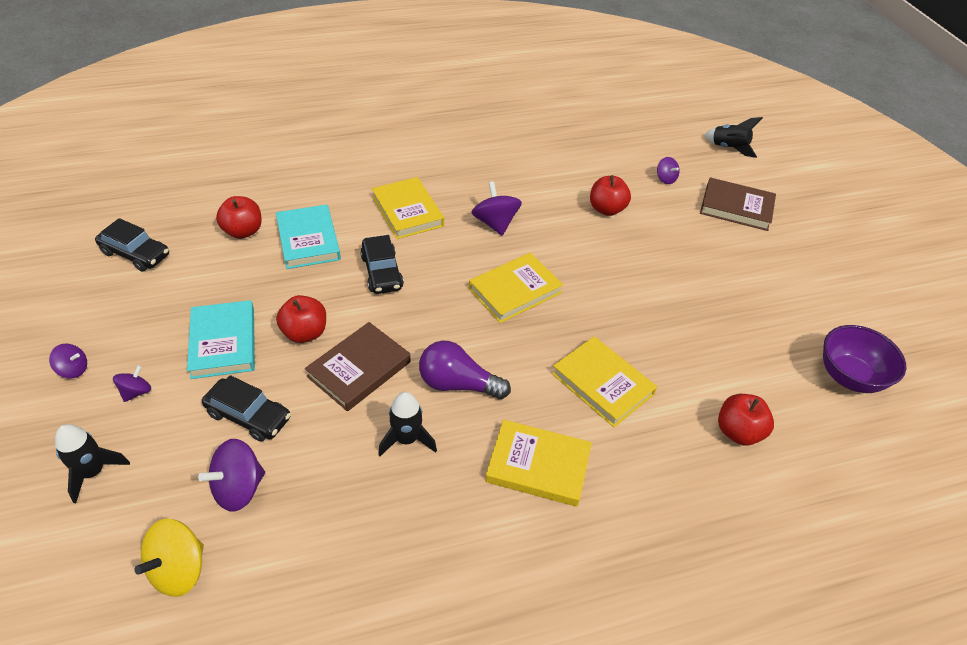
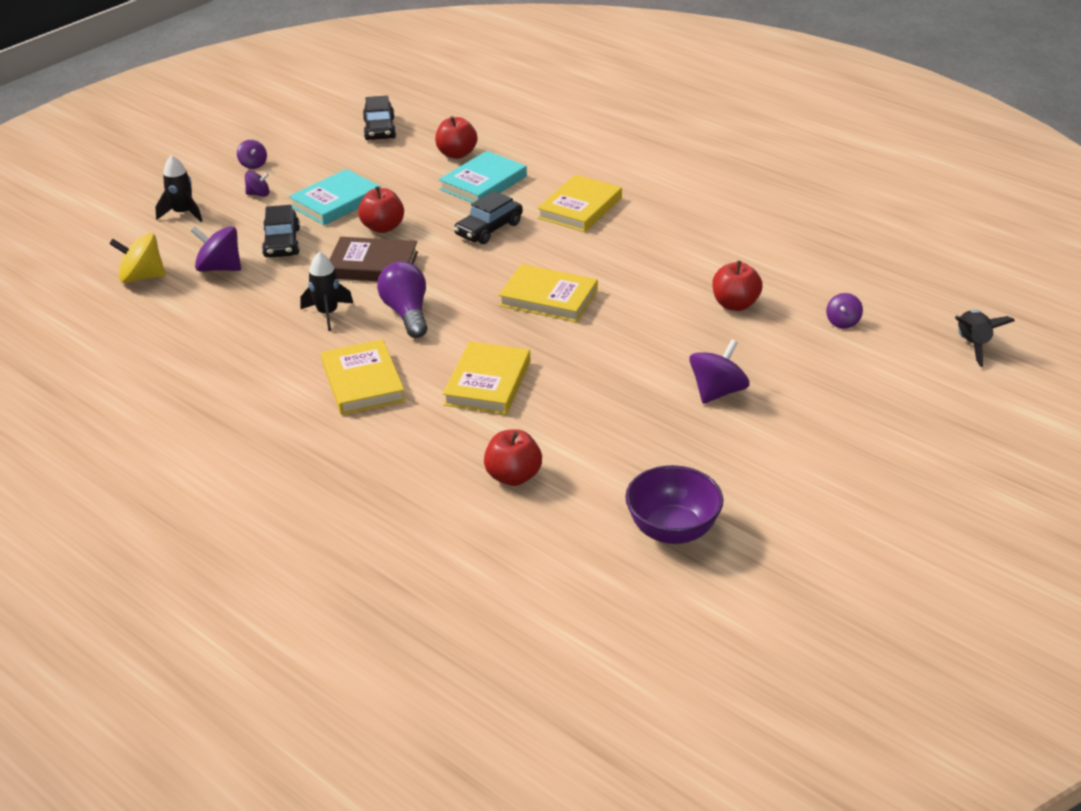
camera: 60 degrees right, 10 degrees down
purple spinning top [472,181,522,236] -> purple spinning top moved to [689,339,750,404]
brown book [700,177,776,231] -> none

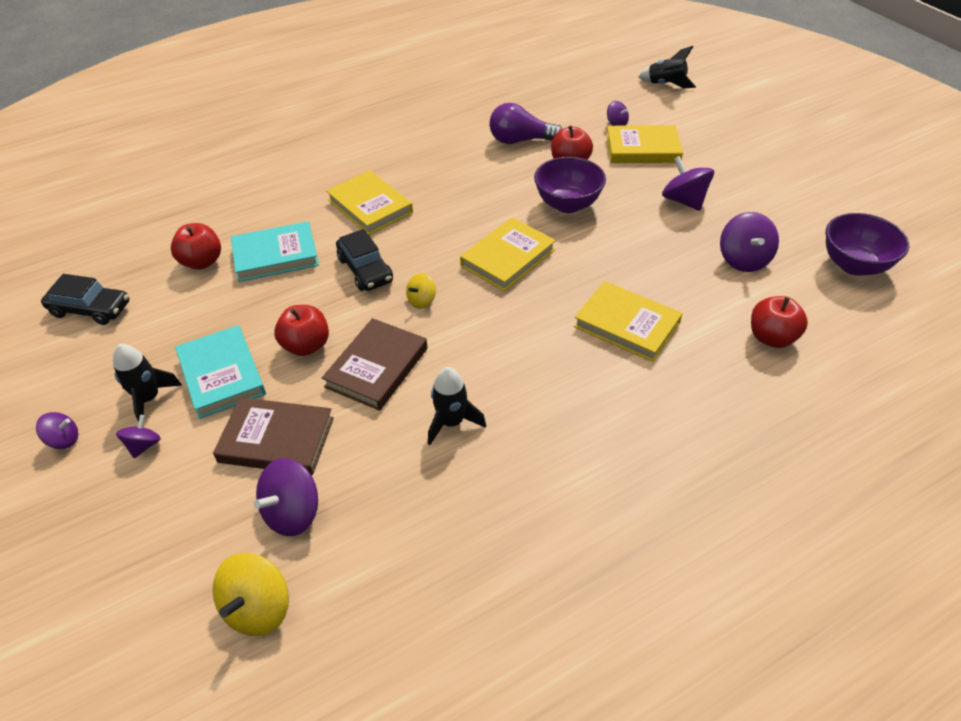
camera: 70 degrees left, 10 degrees up
black rocket [155,155,202,222] -> black rocket moved to [113,344,182,422]
black car [262,205,300,258] -> brown book [213,397,334,475]
yellow book [321,339,405,415] -> yellow book moved to [606,125,683,163]
purple light bulb [377,261,428,338] -> purple light bulb moved to [489,103,562,144]
turquoise book [439,151,527,203] -> turquoise book turned 75 degrees counterclockwise [231,221,319,282]
none -> yellow spinning top [406,273,436,309]
none -> purple bowl [534,157,606,213]
none -> purple spinning top [720,212,779,272]

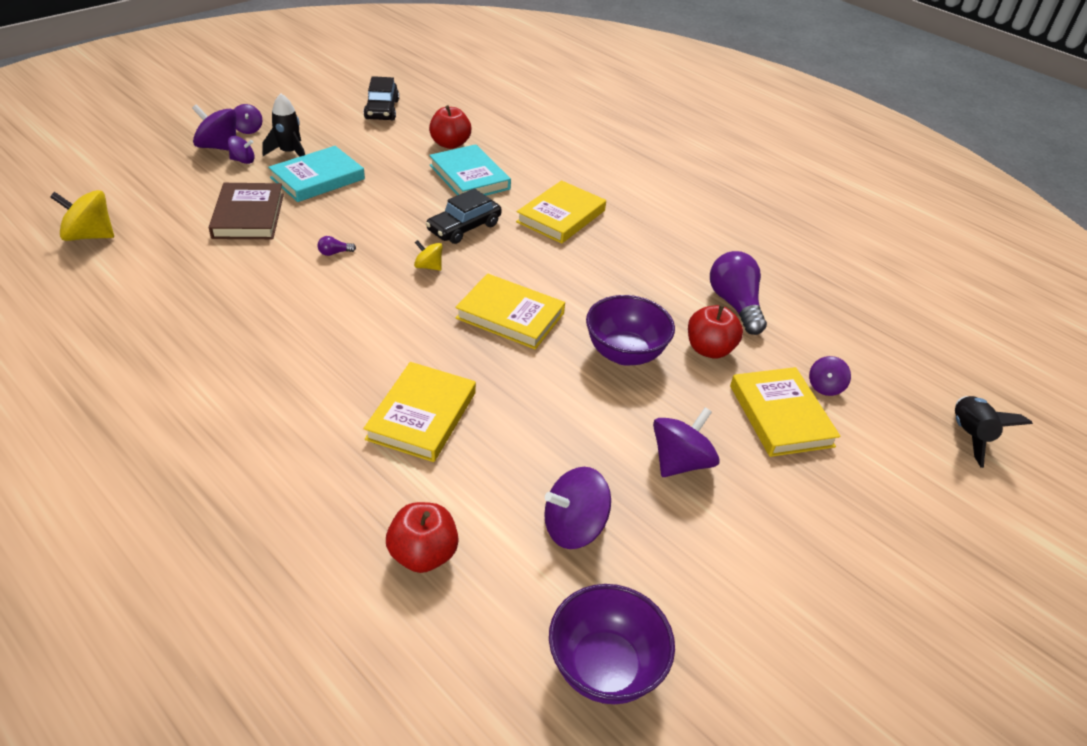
camera: 70 degrees right, 5 degrees down
purple spinning top [254,458,318,536] -> purple spinning top moved to [192,104,236,151]
red apple [274,305,329,356] -> none
brown book [322,318,428,411] -> purple light bulb [318,236,356,256]
black rocket [428,367,486,445] -> none

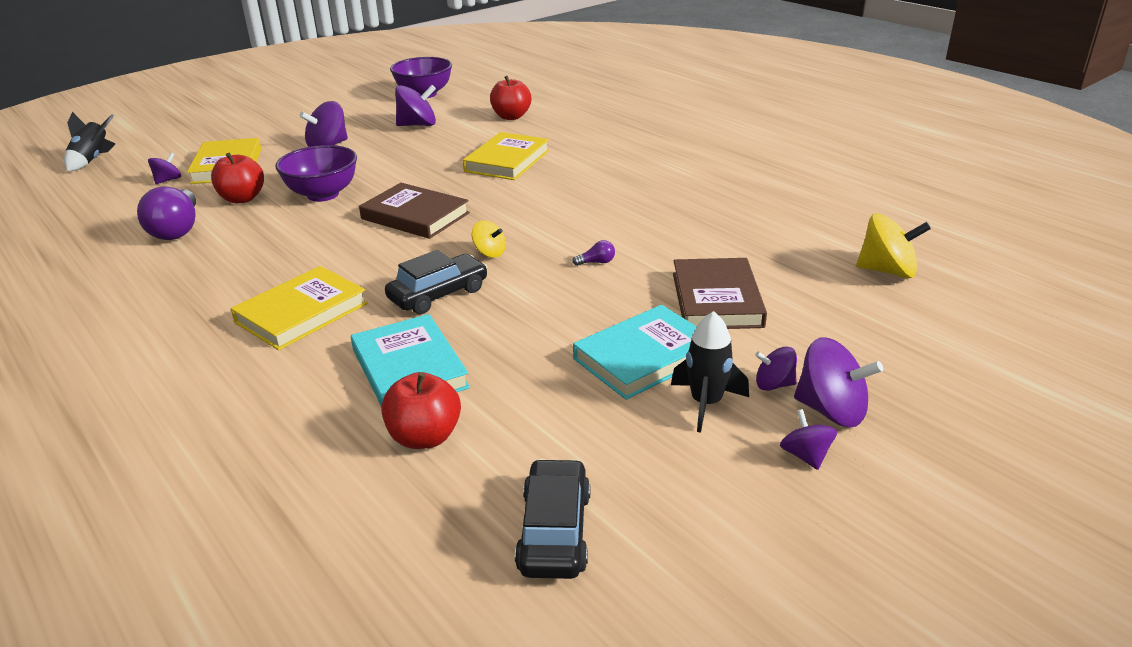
camera: 170 degrees left, 10 degrees down
yellow book [455,273,565,350] -> brown book [359,183,470,239]

